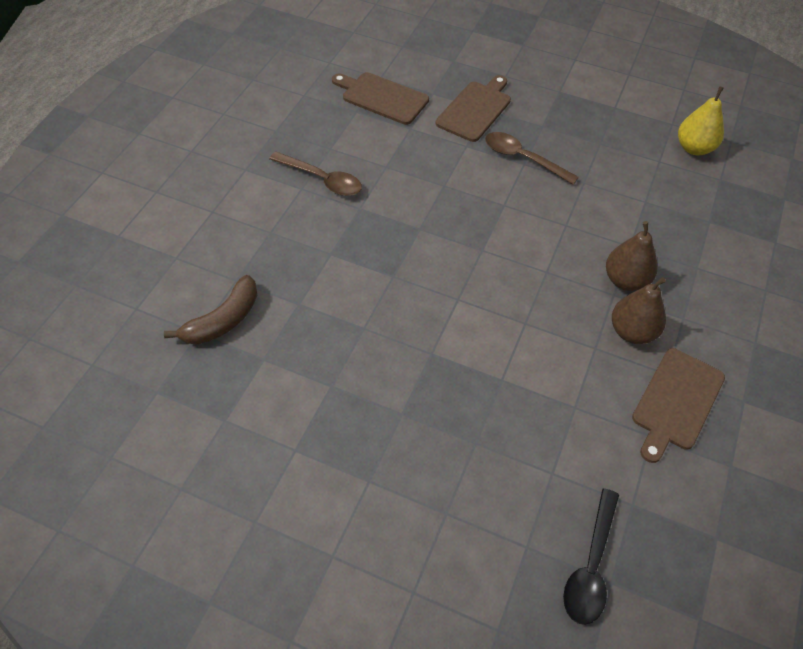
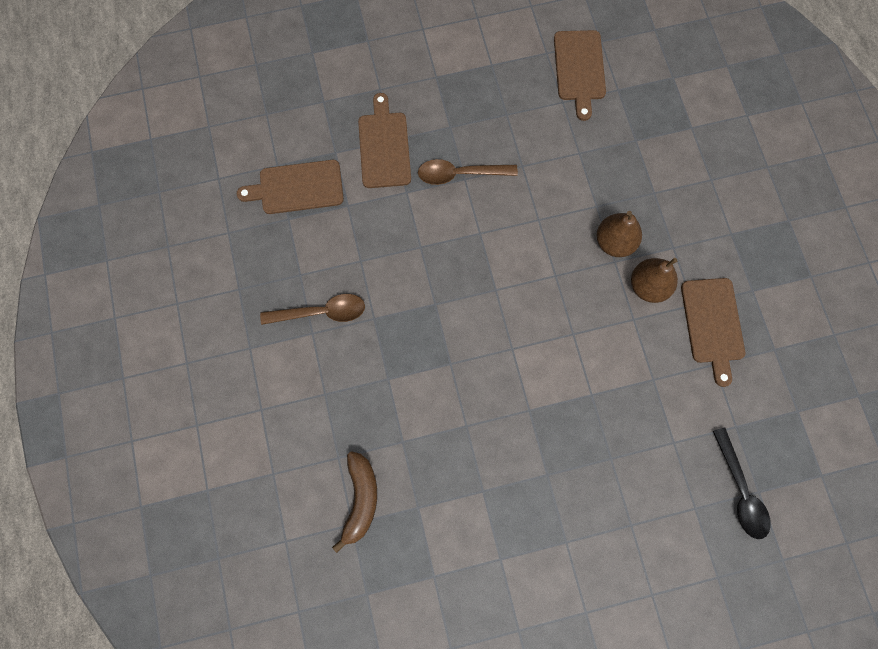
camera: 35 degrees left, 20 degrees up
yellow pear [678,86,724,155] -> brown cutting board [554,30,606,121]

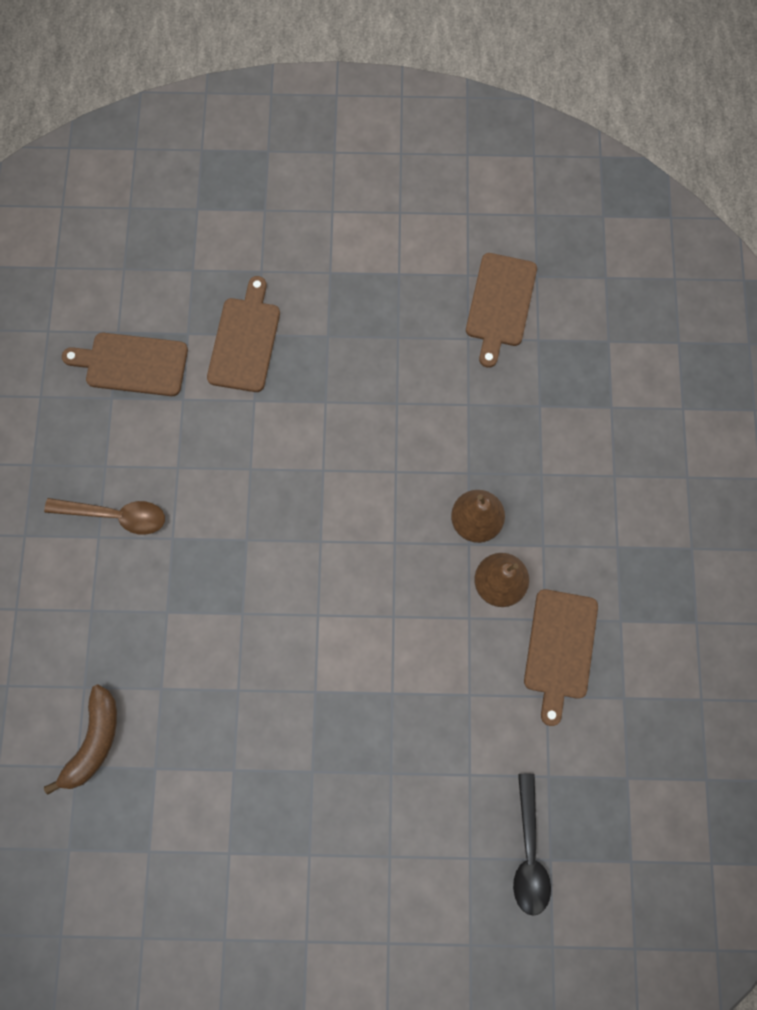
camera: 15 degrees right, 0 degrees up
brown spoon [418,159,518,185] -> none

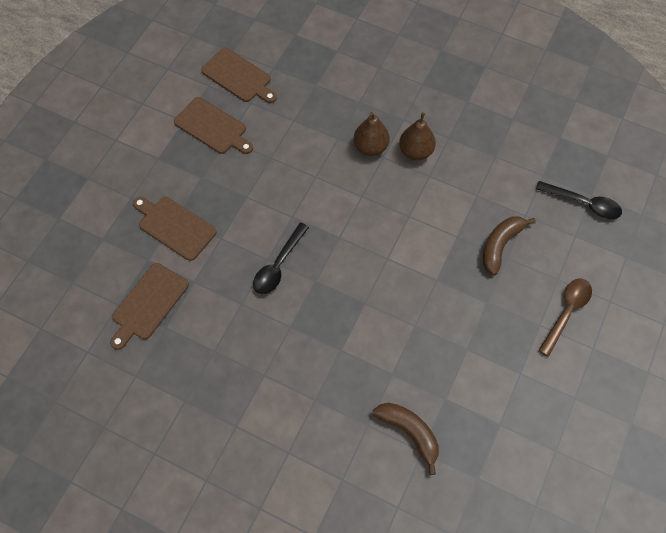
camera: 65 degrees left, 10 degrees down
brown spoon [44,498,165,535] -> brown spoon moved to [538,278,592,357]
brown cutting board [524,589,598,726] -> brown cutting board moved to [174,97,253,154]
none -> black spoon [253,222,309,294]
none -> brown banana [483,216,536,275]

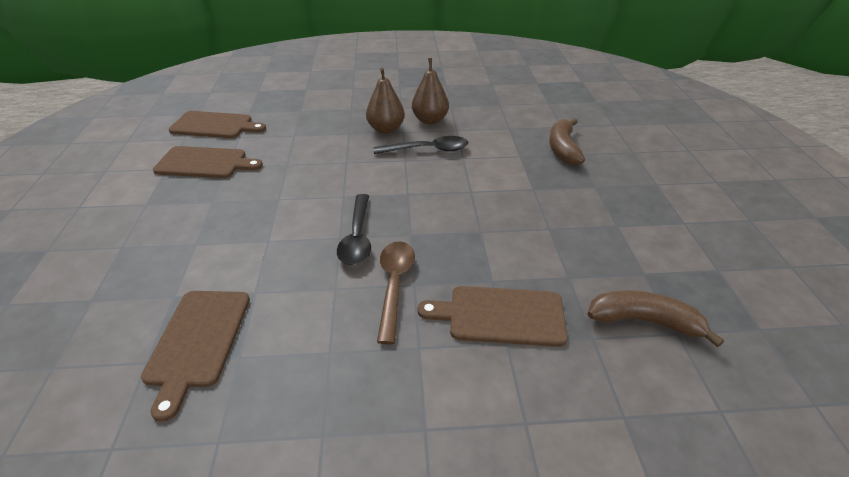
camera: 30 degrees left, 25 degrees down
brown cutting board [133,197,217,261] -> brown cutting board moved to [418,286,568,347]
black spoon [536,181,622,219] -> black spoon moved to [374,136,468,154]
brown spoon [538,278,592,357] -> brown spoon moved to [377,241,415,344]

